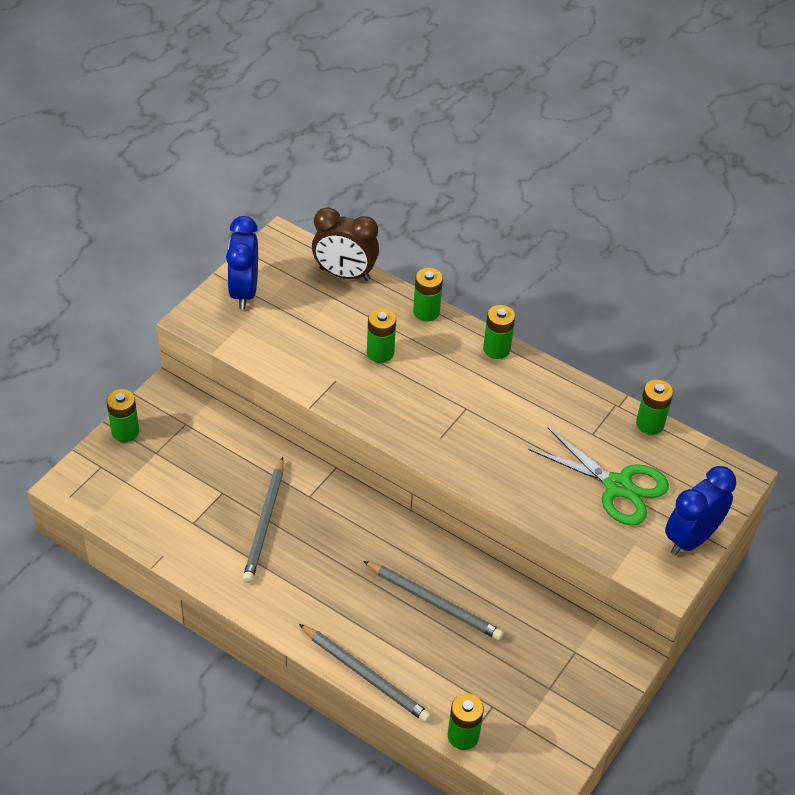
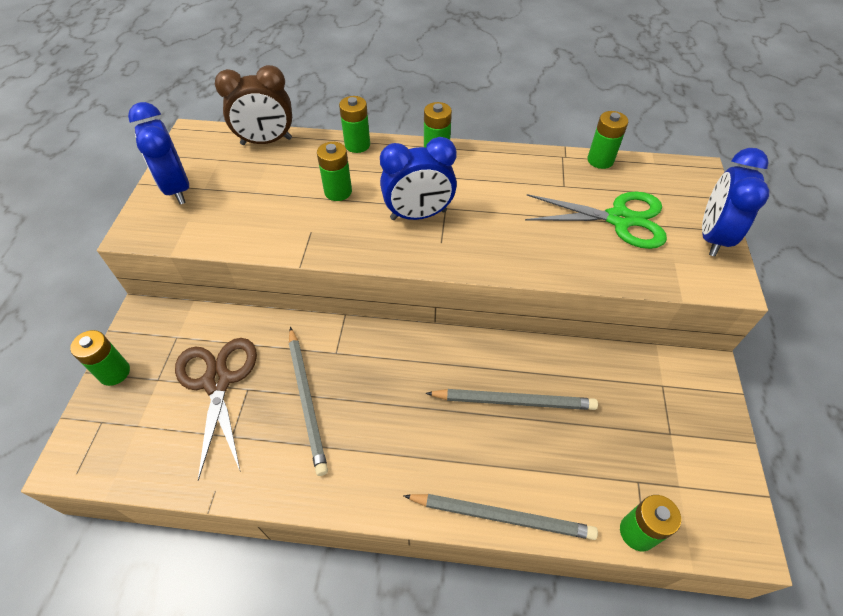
camera: 25 degrees left, 5 degrees up
none -> brown scissors [175,338,257,481]
none -> blue clock [380,137,457,220]

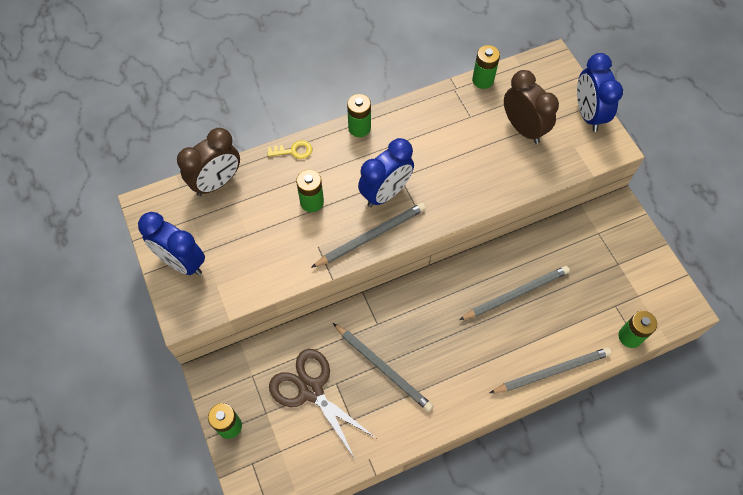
camera: 30 degrees left, 10 degrees up
green battery [339,96,370,153] -> yellow key [267,140,312,159]
green scissors [525,192,667,249] -> brown clock [504,70,559,144]
none -> grey pencil [311,203,426,268]

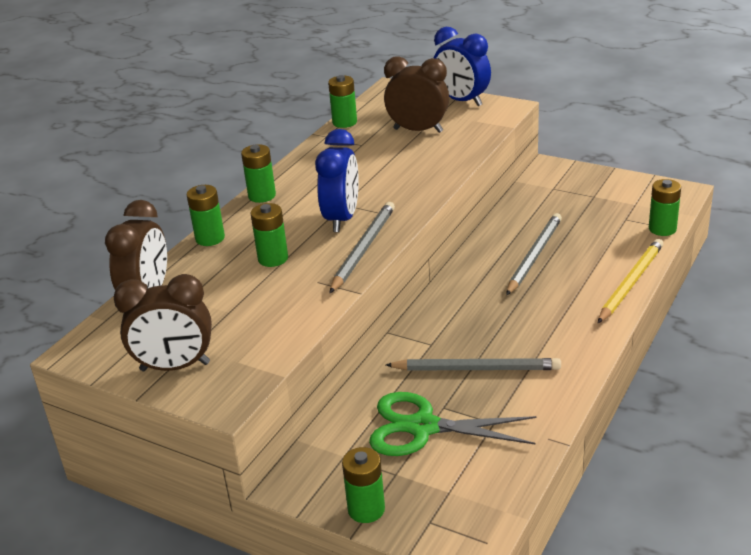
camera: 35 degrees left, 30 degrees down
blue clock [138,212,205,275] -> brown clock [114,274,212,371]
yellow key [267,140,312,159] -> green battery [187,185,225,246]
brown scissors [269,349,376,459] -> green scissors [369,392,537,456]
grey pencil [490,347,612,393] -> yellow pencil [598,239,663,323]

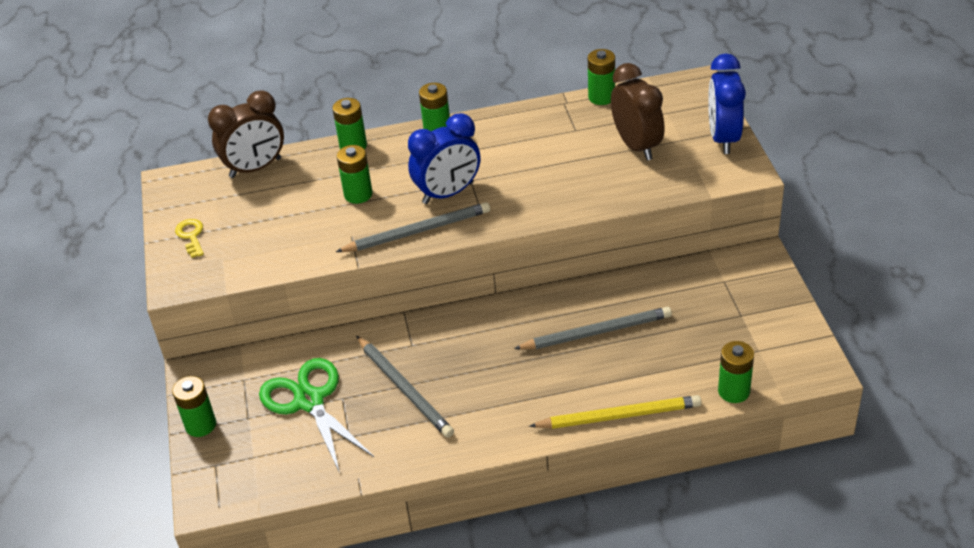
camera: 50 degrees right, 10 degrees up
brown clock [114,274,212,371] -> yellow key [175,219,204,258]

